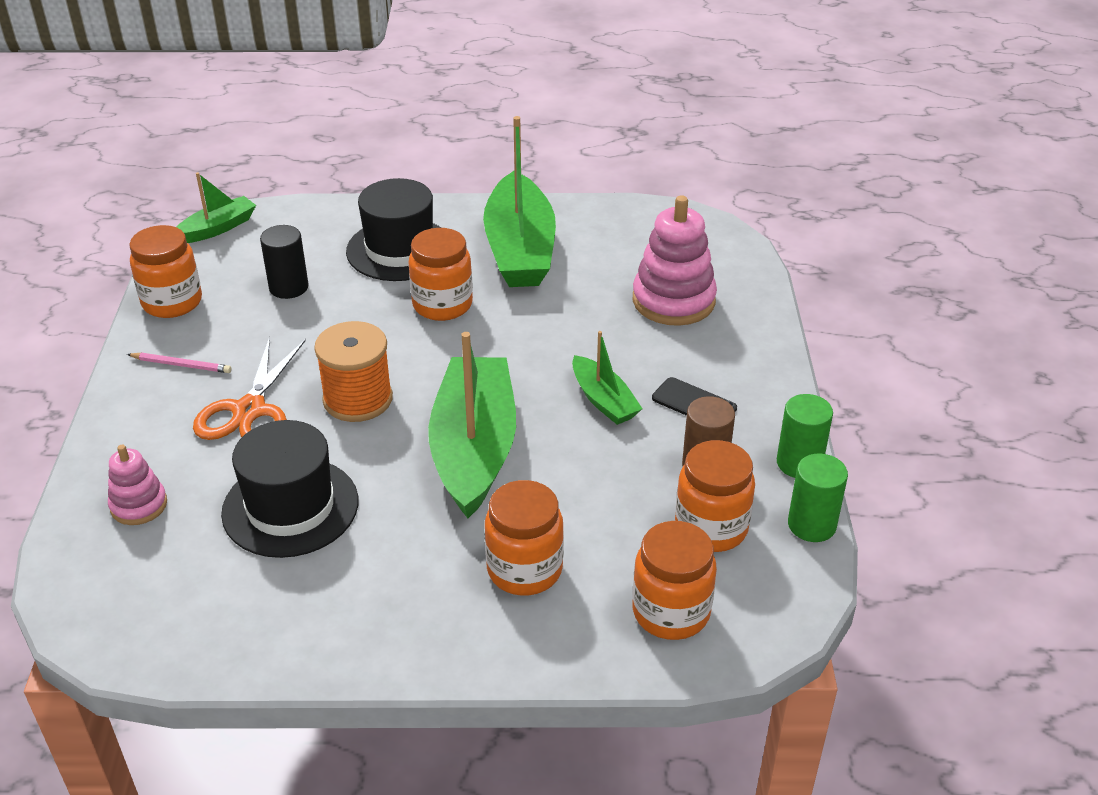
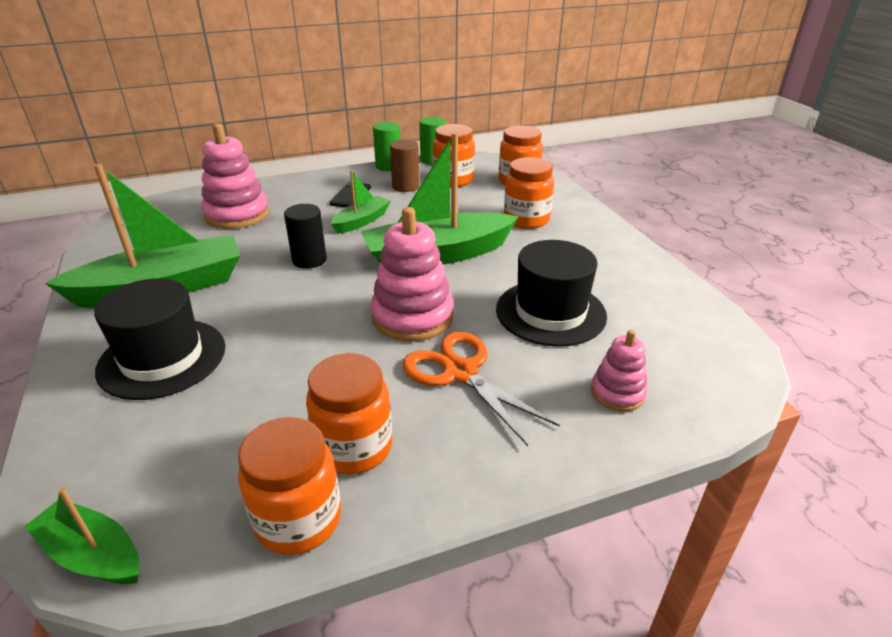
camera: 110 degrees left, 5 degrees down
pink pencil [127,353,231,373] -> none
orange scissors [193,336,306,440] -> orange scissors turned 120 degrees counterclockwise [403,331,560,446]
black cylinder [260,225,308,299] -> black cylinder moved to [284,204,327,269]
orange spool [314,321,393,422] -> pink stacking toy [371,207,454,342]
orange jar [408,228,473,321] -> orange jar moved to [306,353,392,474]

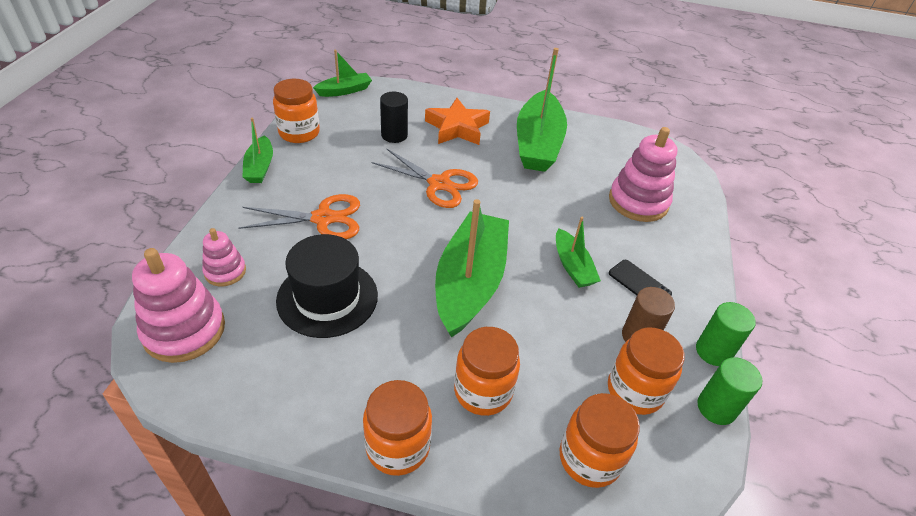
camera: 120 degrees right, 10 degrees up
black hat [94,278,225,400] -> orange star [425,98,490,145]
black cylinder [284,204,327,269] -> black cylinder moved to [380,92,408,143]
orange jar [306,353,392,474] -> orange jar moved to [363,380,432,476]
pink stacking toy [371,207,454,342] -> pink stacking toy moved to [132,248,225,363]
none -> green boat [242,118,273,183]
none -> orange scissors [371,149,478,208]

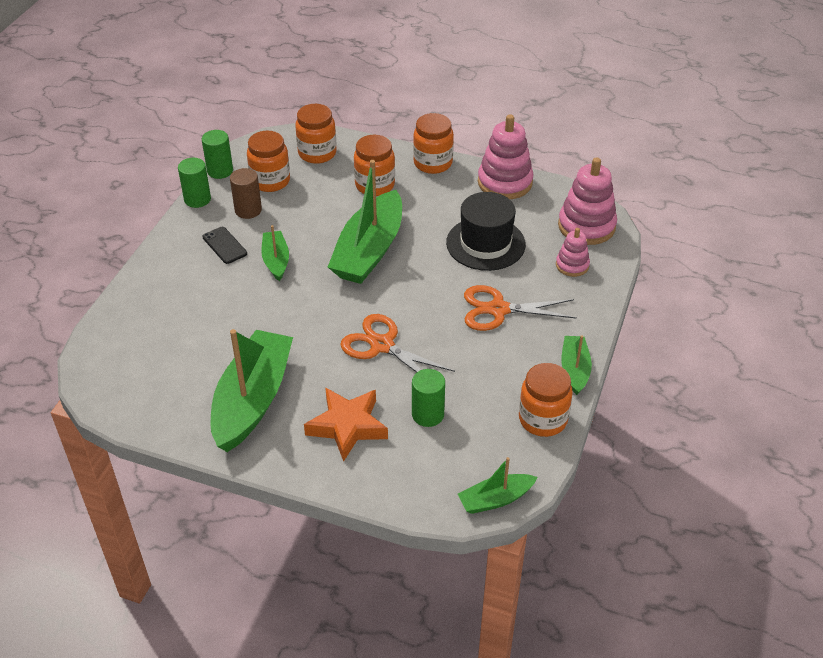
camera: 170 degrees left, 0 degrees up
black cylinder [380,92,408,143] -> green cylinder [412,369,445,427]
pink stacking toy [609,127,677,222] -> pink stacking toy moved to [478,114,534,199]

